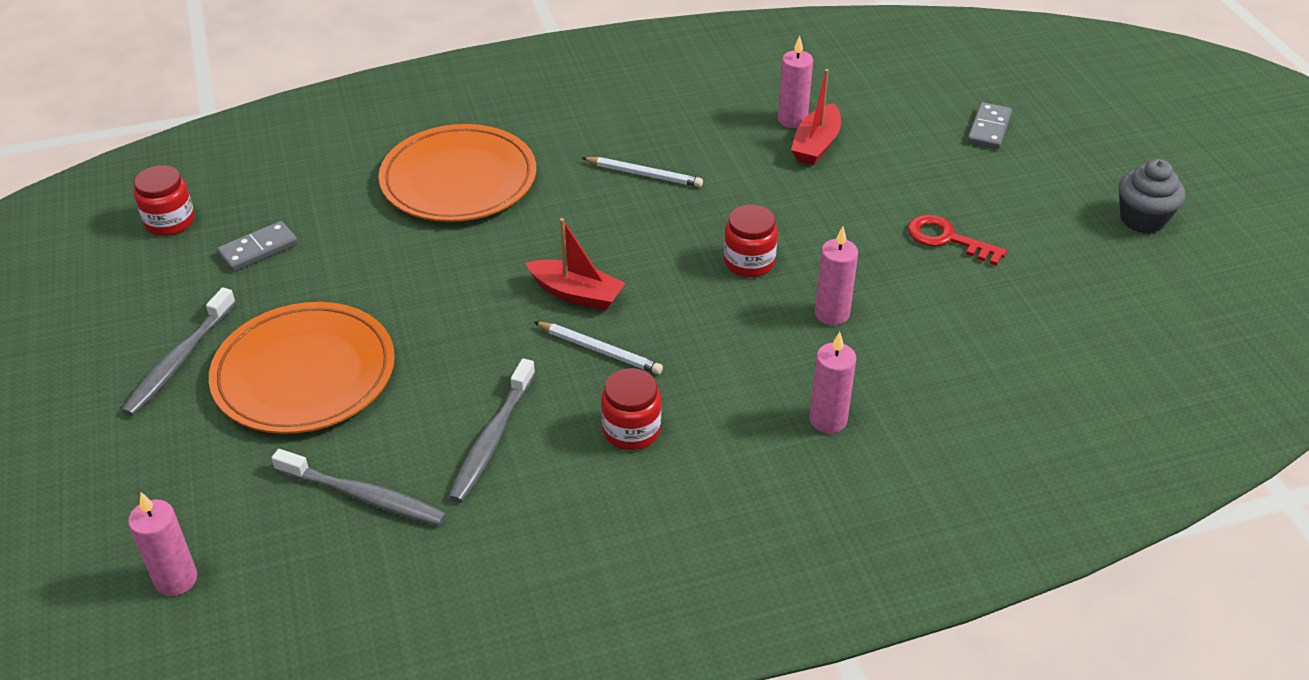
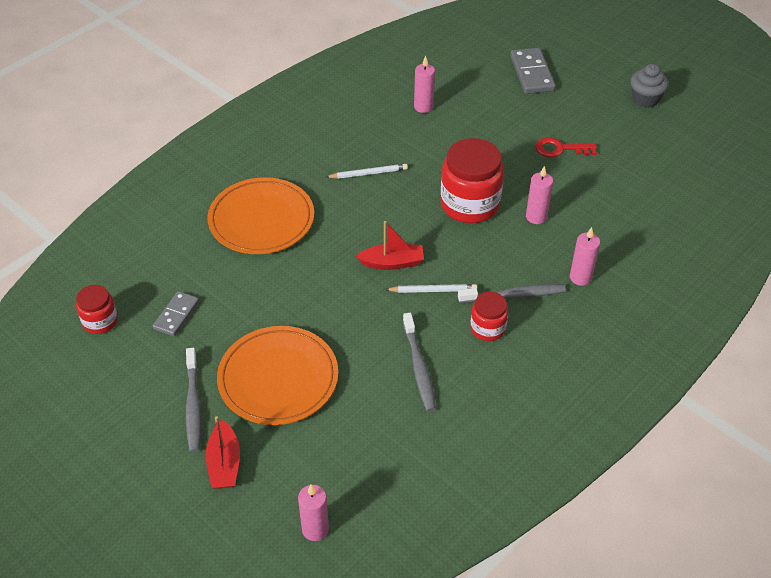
camera: 30 degrees left, 5 degrees up
grey toothbrush [272,449,446,526] -> grey toothbrush moved to [458,284,566,303]
red jar [724,205,778,277] -> red jar [441,138,504,223], size x1.85
red boat [791,69,841,165] -> red boat moved to [205,416,240,489]
grey domino [967,102,1012,149] -> grey domino [510,48,556,94], size x1.55

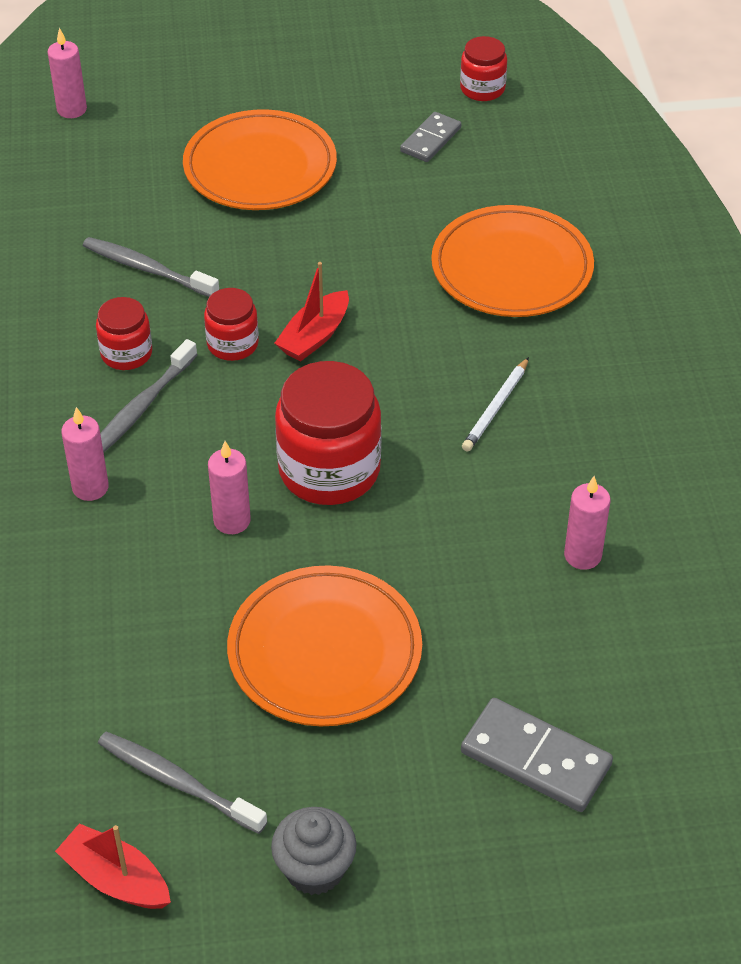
camera: 130 degrees right, 0 degrees up
grey domino [153,291,199,336] -> grey domino turned 60 degrees clockwise [400,112,461,162]
grey toothbrush [186,348,201,452] -> grey toothbrush moved to [98,731,268,834]
red boat [205,416,240,489] -> red boat moved to [55,824,171,909]
white pencil [385,284,477,293] -> red jar [204,288,259,361]
red key [535,137,597,157] -> orange plate [227,565,422,726]

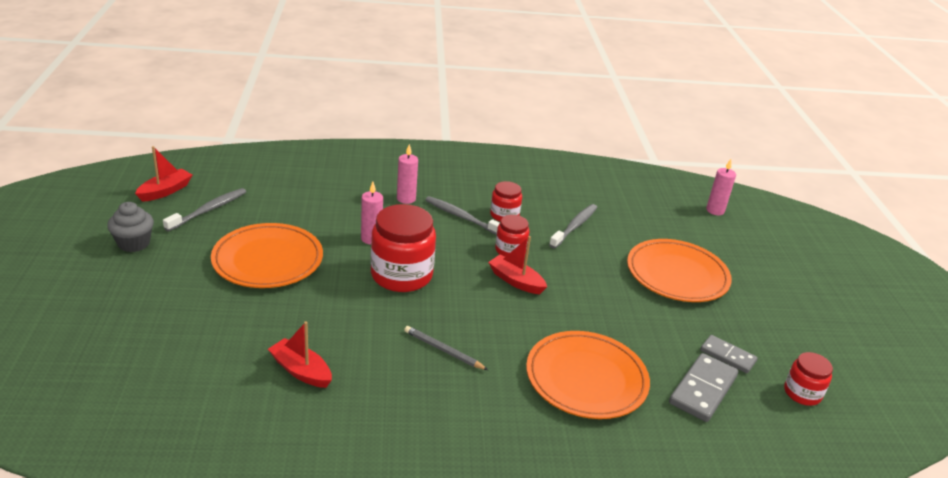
camera: 90 degrees right, 15 degrees down
grey domino [461,698,613,812] -> grey domino moved to [669,353,738,422]
white pencil [462,357,529,452] -> grey pencil [404,326,488,370]
pink candle [564,476,611,570] -> red boat [268,321,332,388]

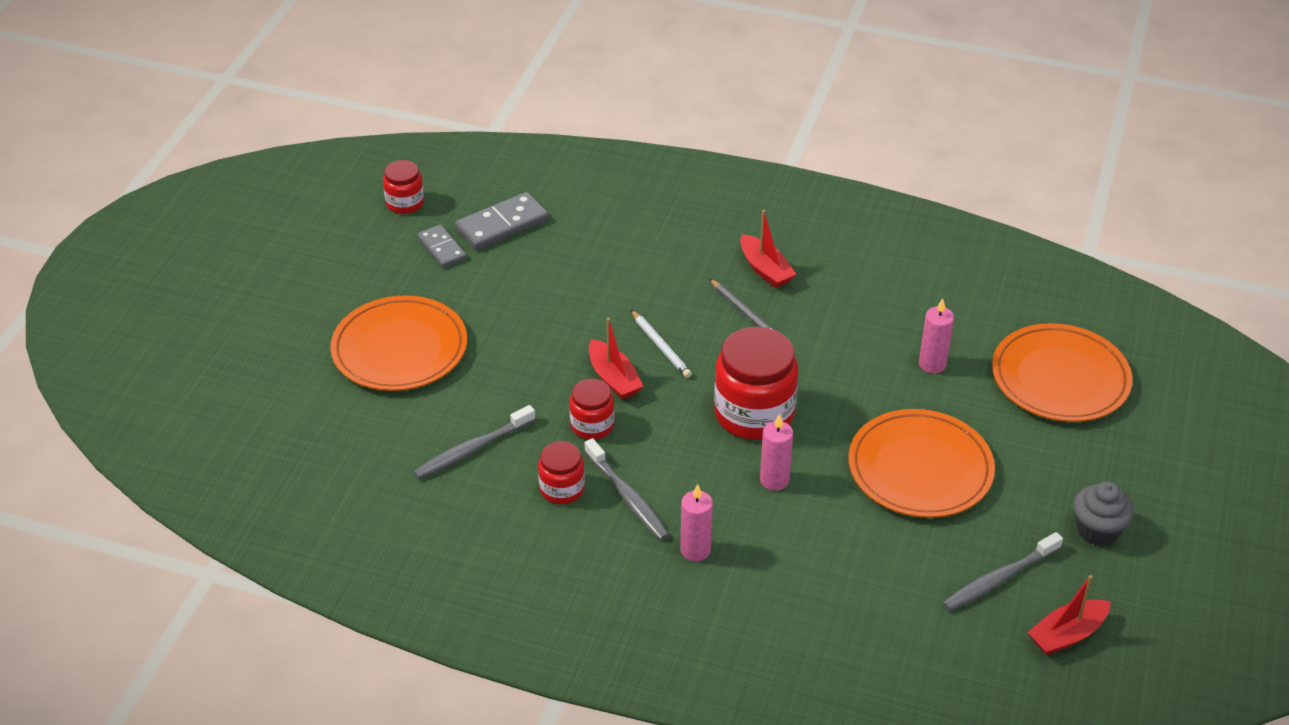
camera: 155 degrees left, 10 degrees up
red boat [268,321,332,388] -> red boat moved to [740,210,796,288]
orange plate [526,331,650,419] -> orange plate moved to [992,323,1132,422]
pink candle [706,159,736,215] -> pink candle moved to [919,298,954,374]
none -> white pencil [631,310,692,378]

